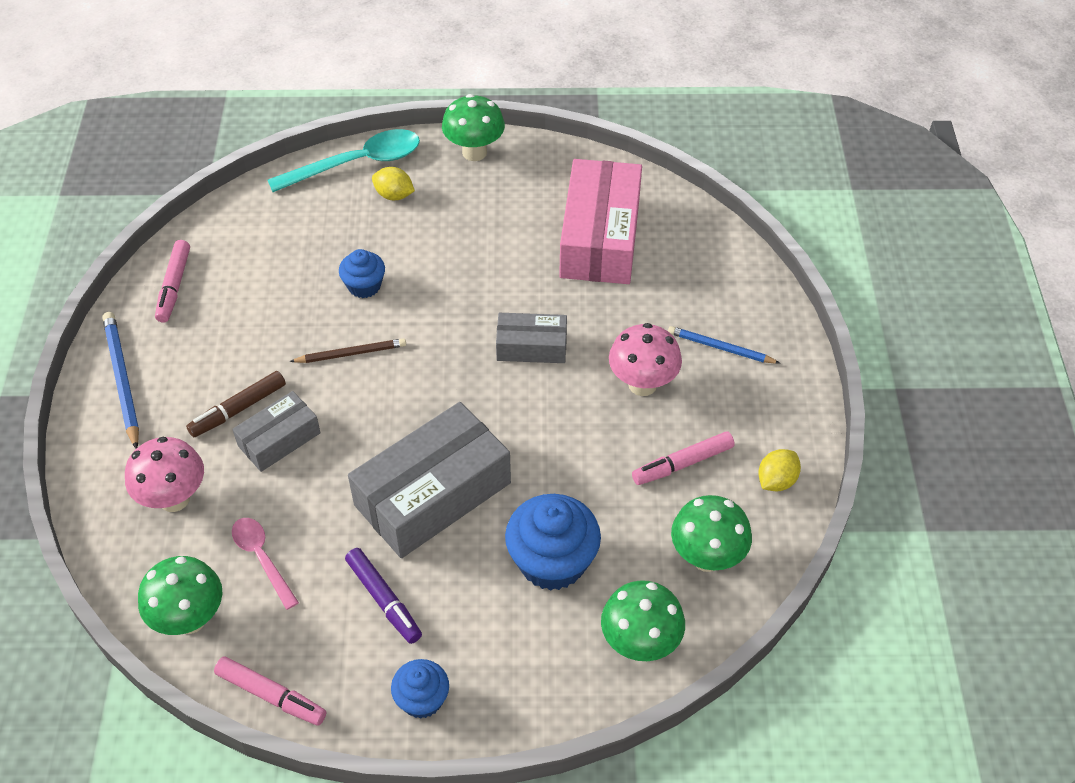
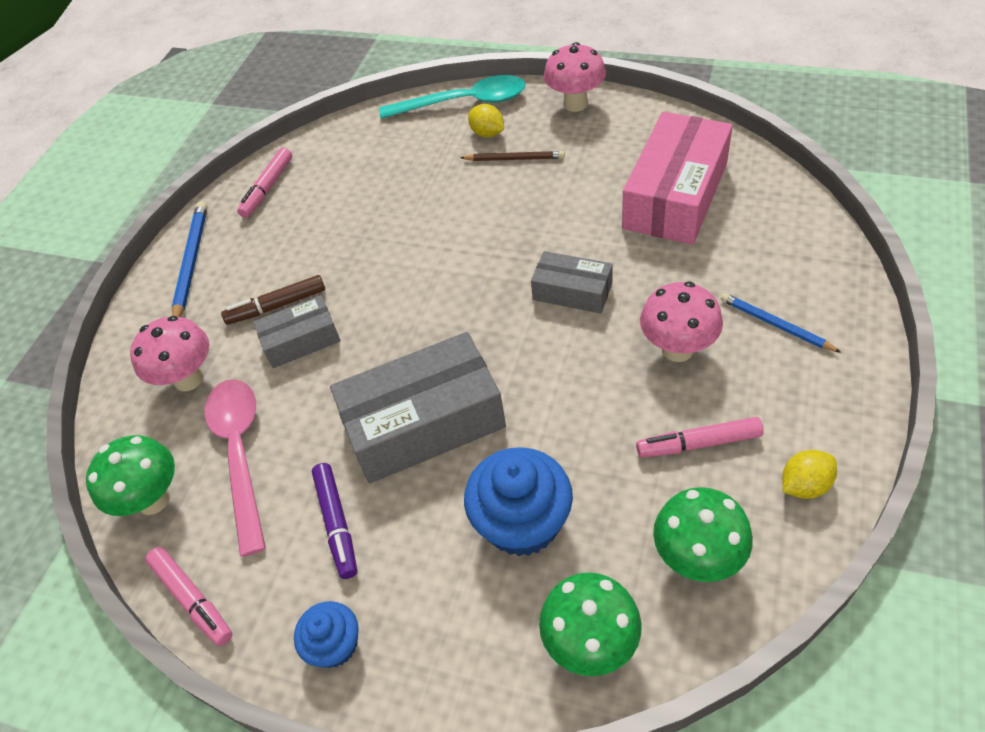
camera: 25 degrees right, 0 degrees up
pink spoon [232,518,299,610] -> pink spoon [204,379,266,557], size x1.71
brown pencil [290,338,406,363] -> brown pencil moved to [460,151,565,161]
blue cupcake [339,249,385,298] -> none
green mushroom [442,94,505,161] -> pink mushroom [544,42,606,112]

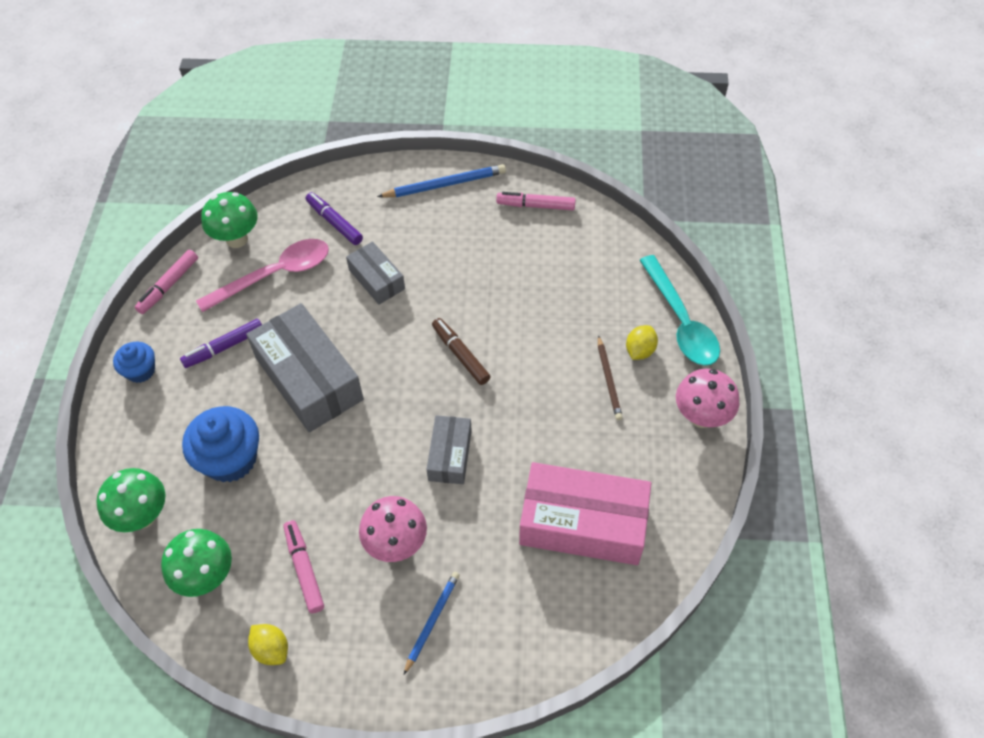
camera: 70 degrees right, 5 degrees up
pink mushroom [130,316,209,392] -> purple marker [306,192,363,245]
brown marker [221,275,325,325] -> brown marker moved to [432,318,491,385]

